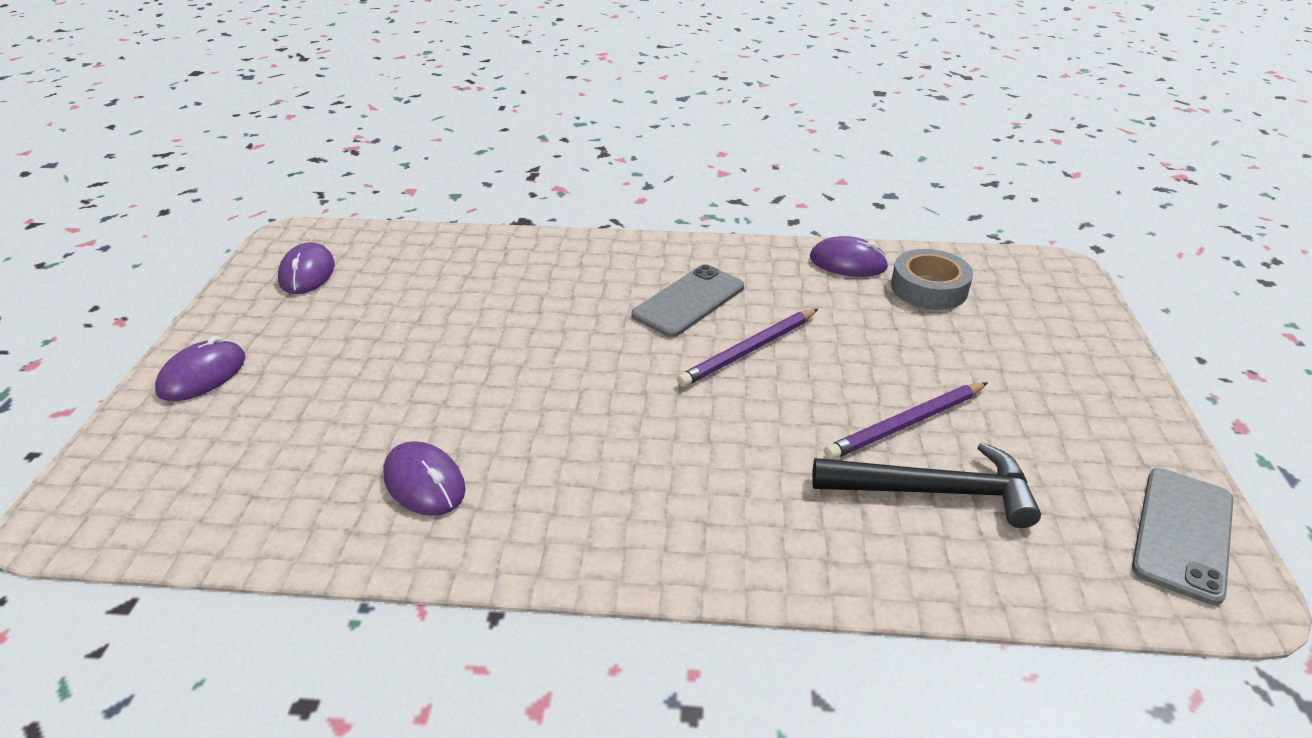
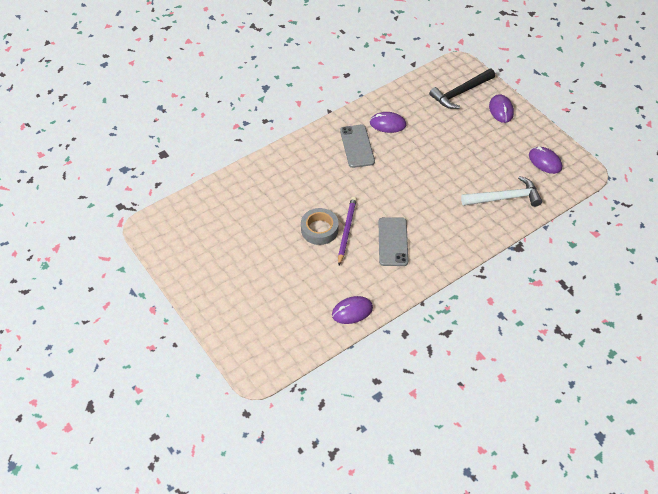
camera: 140 degrees right, 15 degrees up
black hammer [812,442,1041,528] -> black hammer moved to [429,69,495,109]
purple pencil [824,383,987,460] -> none
grey tape [891,249,973,310] -> grey tape moved to [301,208,339,245]
grey phone [1132,468,1233,605] -> grey phone moved to [340,124,375,168]
none -> white hammer [461,176,542,207]

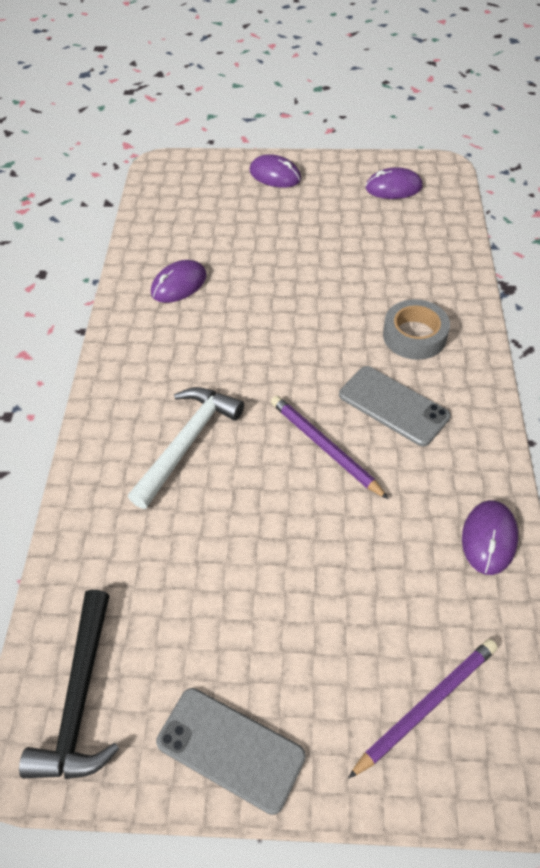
camera: 50 degrees left, 0 degrees up
grey tape [301,208,339,245] -> grey tape moved to [383,299,450,360]
grey phone [340,124,375,168] -> grey phone moved to [156,688,306,815]
black hammer [429,69,495,109] -> black hammer moved to [19,590,119,779]
white hammer [461,176,542,207] -> white hammer moved to [128,387,244,509]
none -> purple pencil [348,639,498,779]

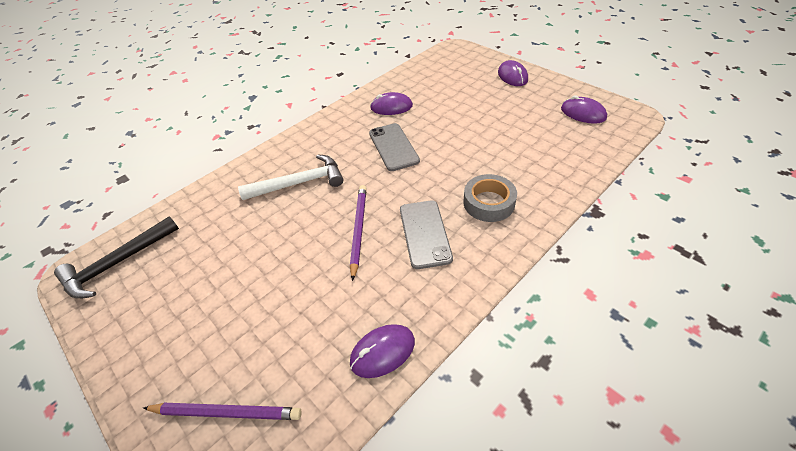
camera: 45 degrees right, 5 degrees down
grey phone [156,688,306,815] -> grey phone moved to [369,123,420,171]

